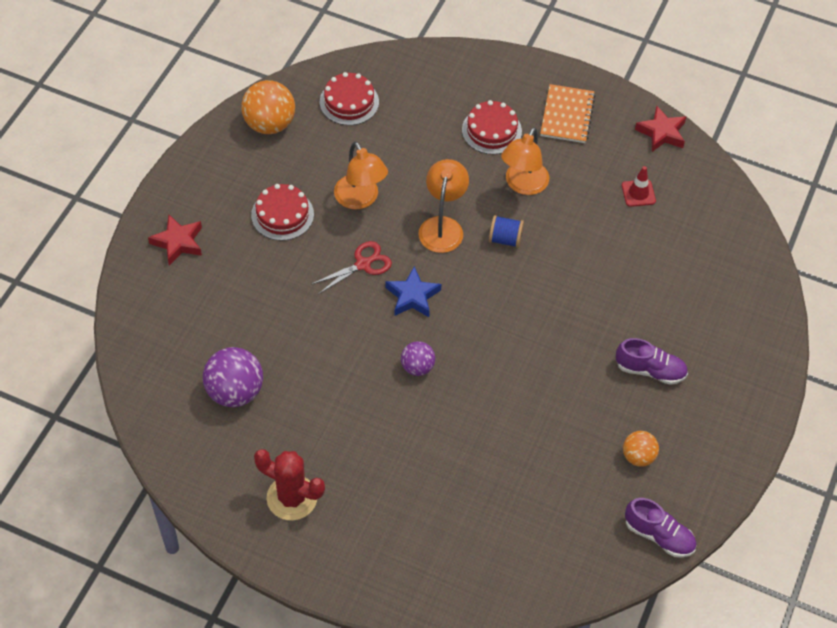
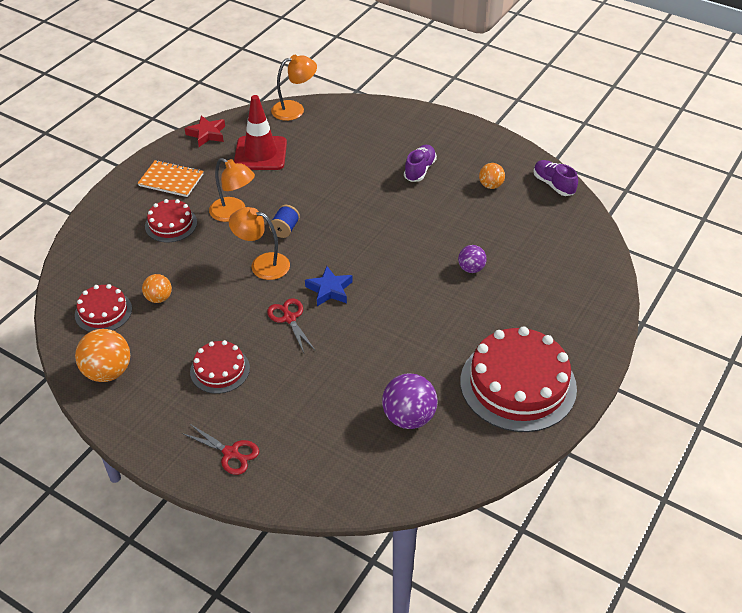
camera: 80 degrees left, 10 degrees down
red star [148,215,202,265] -> red scissors [182,423,259,475]
red cactus [254,449,325,520] -> red cake [460,327,577,432]
orange lamp [334,142,388,209] -> orange lamp moved to [271,55,317,121]
purple ball [401,341,435,376] -> purple ball moved to [458,245,487,273]
red traffic cone [622,166,656,207] -> red traffic cone [234,95,287,170], size x2.10
purple shoe [625,498,696,558] -> purple shoe turned 75 degrees counterclockwise [533,160,578,196]
none -> orange ball [142,274,172,303]

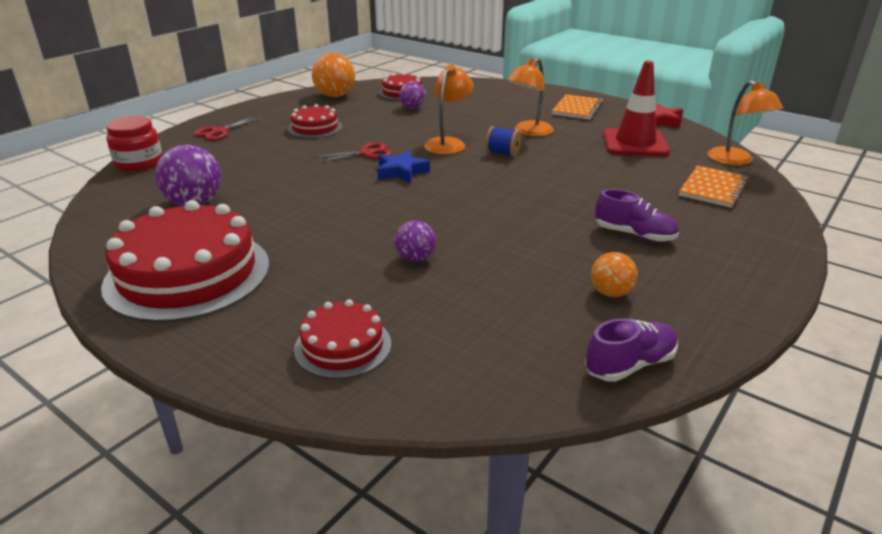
camera: 95 degrees right, 15 degrees down
orange ball [142,274,172,303] -> purple ball [399,82,425,109]
red cake [145,199,197,242] -> red cake moved to [294,299,391,379]
none -> red jar [106,116,162,171]
none -> orange notebook [679,165,749,208]

